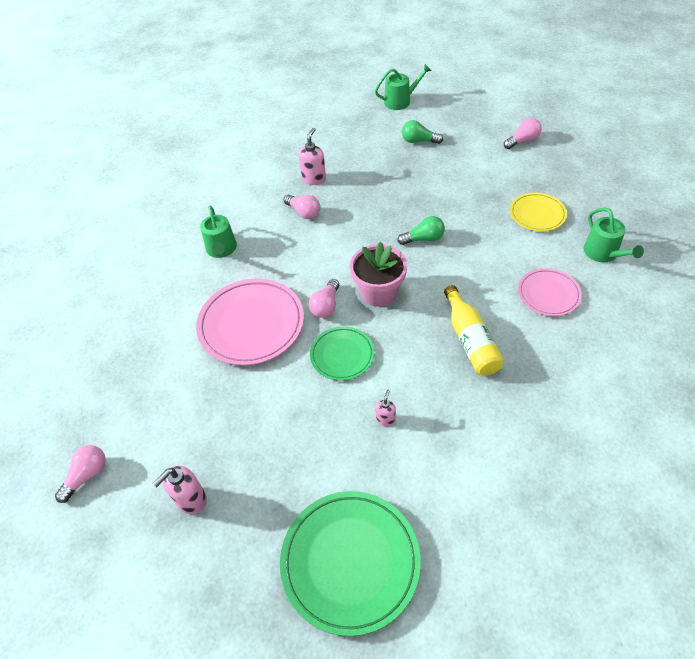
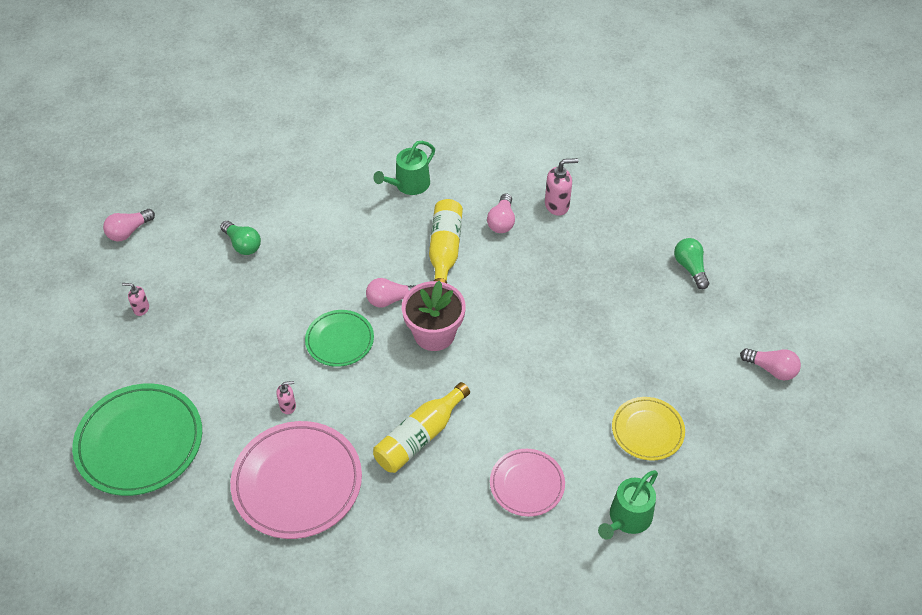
camera: 55 degrees right, 0 degrees up
pink light bulb [55,445,106,503] -> pink light bulb turned 135 degrees clockwise [103,209,155,241]
pink soap dispenser [153,466,207,514] -> pink soap dispenser [122,283,149,316], size x0.59
pink plate [196,279,304,365] -> pink plate moved to [230,421,362,539]
green watering can [375,64,431,110] -> none
green light bulb [397,216,445,245] -> green light bulb moved to [220,221,261,255]
none -> yellow bottle [429,199,463,283]

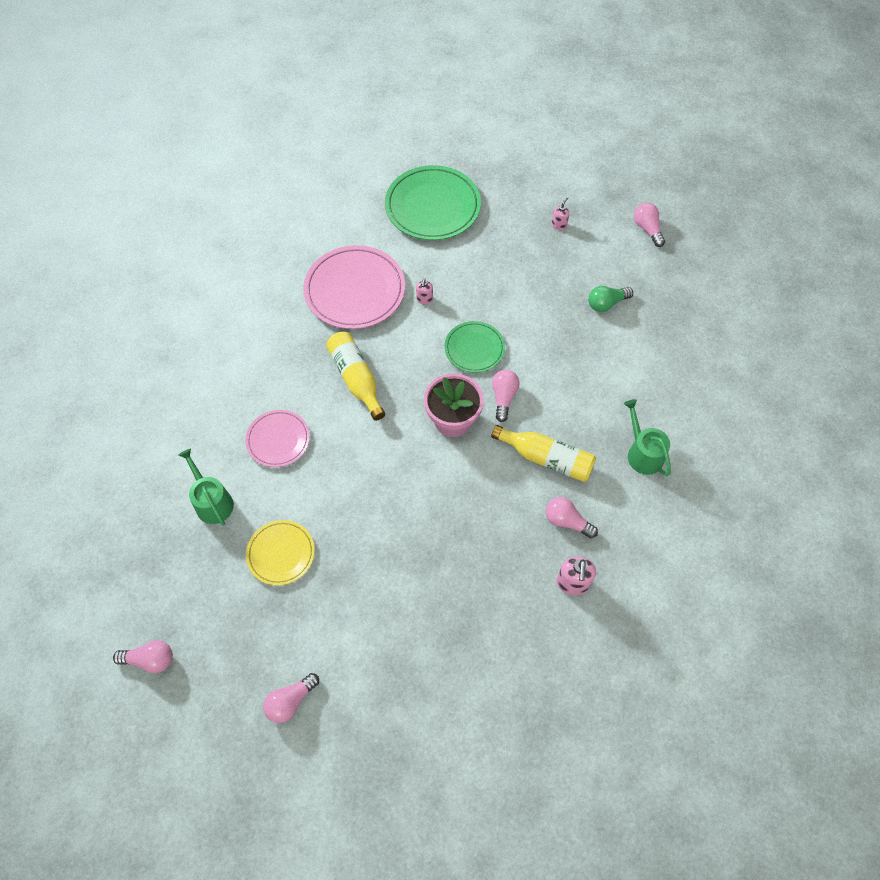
camera: 110 degrees right, 10 degrees up
green light bulb [674,238,709,289] -> none
none -> pink light bulb [113,640,173,673]

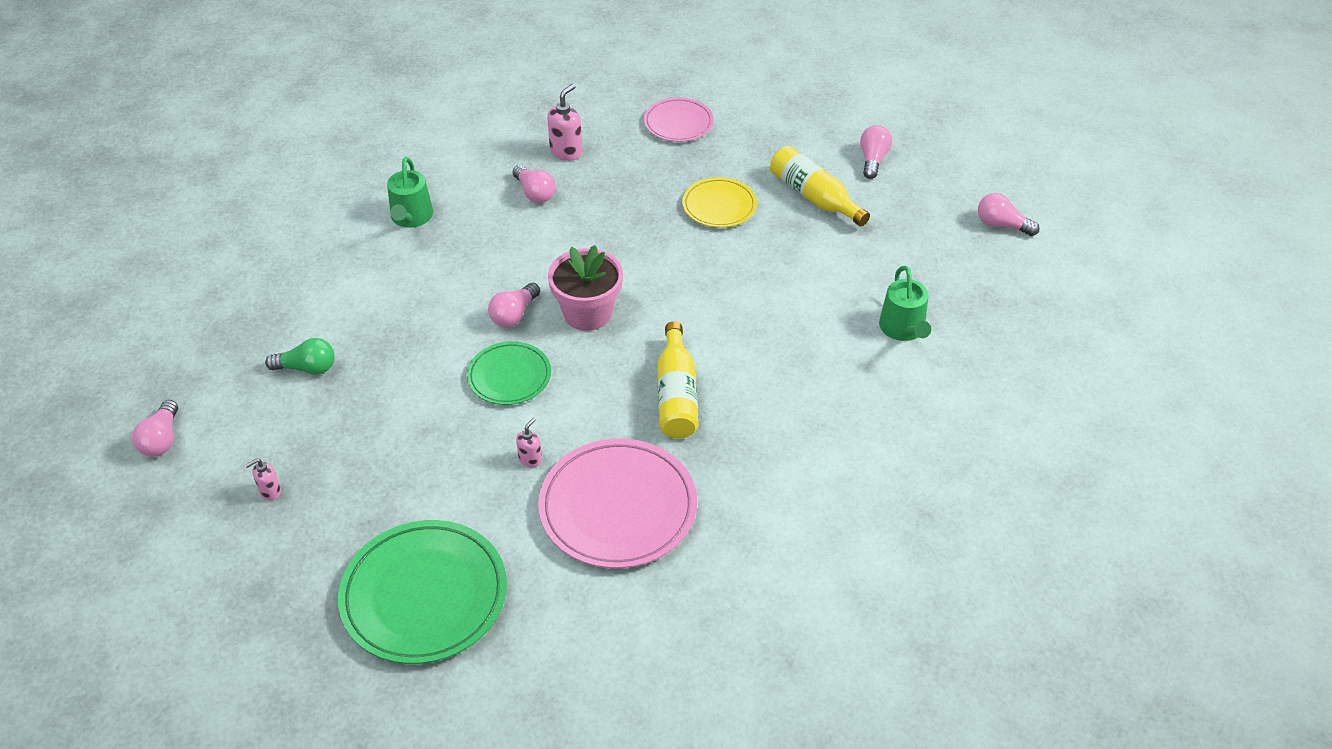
camera: 155 degrees left, 15 degrees down
pink plate [245,410,310,467] -> pink plate moved to [644,97,714,142]
yellow plate [246,520,315,586] -> yellow plate moved to [682,177,757,228]
pink light bulb [263,673,319,723] -> pink light bulb turned 60 degrees counterclockwise [860,125,892,179]
yellow bottle [491,425,596,482] -> yellow bottle moved to [770,146,870,226]

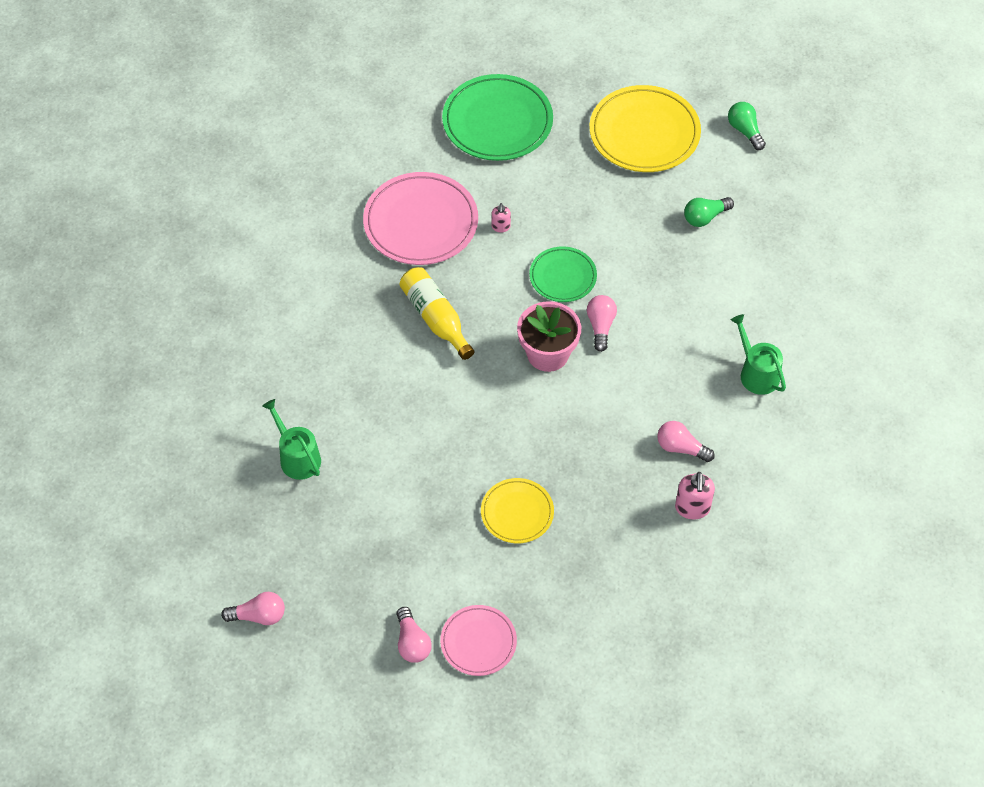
camera: 150 degrees right, 10 degrees up
pink light bulb [132,400,178,457] -> green light bulb [728,102,766,150]
pink soap dispenser [245,458,281,501] -> yellow plate [589,85,701,172]
pink plate [644,97,714,142] -> pink plate moved to [440,605,517,676]
yellow bottle [770,146,870,226] -> none

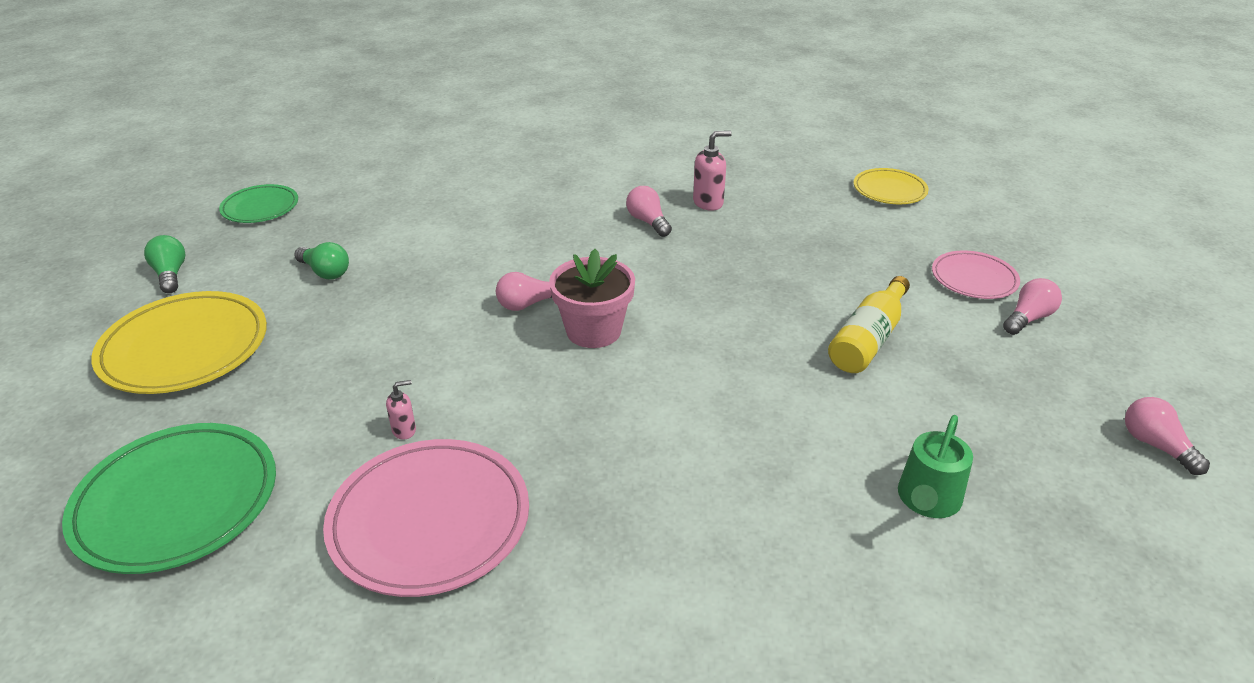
camera: 115 degrees left, 20 degrees down
yellow bottle [400,267,474,360] -> yellow bottle moved to [828,276,910,373]
yellow plate [481,478,554,543] -> yellow plate moved to [854,168,929,204]
green plate [529,246,597,302] -> green plate moved to [219,184,298,223]
pink light bulb [657,421,715,462] -> pink light bulb turned 150 degrees clockwise [626,186,672,237]
green light bulb [728,102,766,150] -> green light bulb turned 120 degrees clockwise [144,235,185,293]
green watering can [731,314,786,395] -> none

